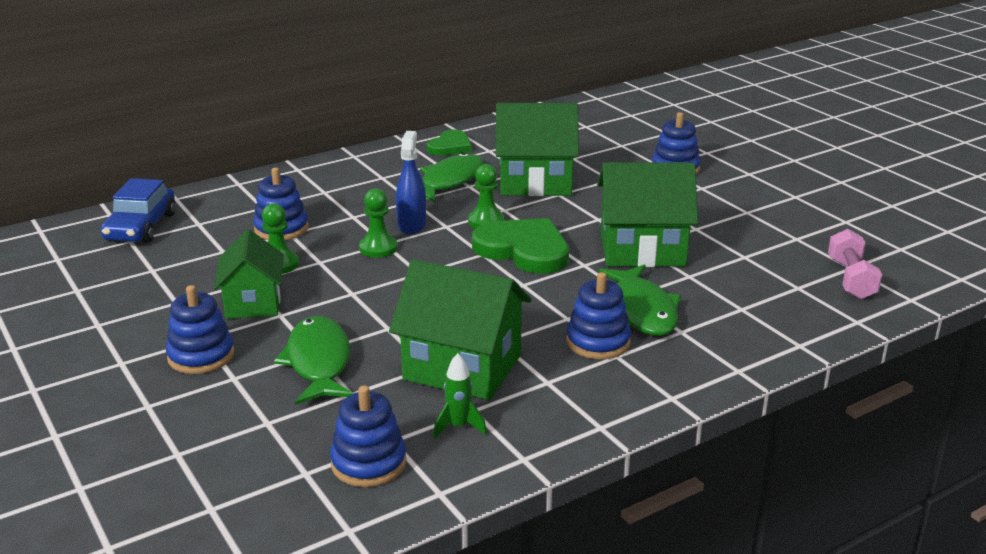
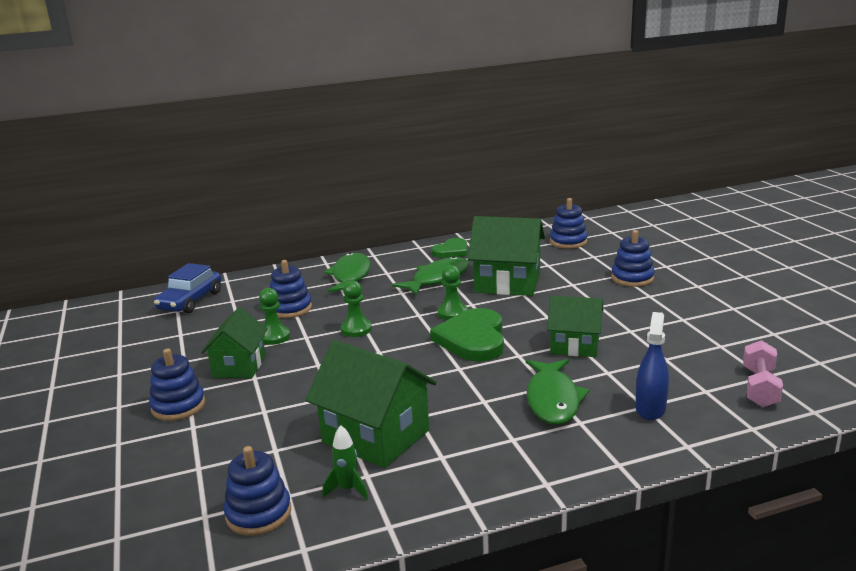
camera: 15 degrees right, 5 degrees down
green fish [274,316,353,405] -> green fish moved to [324,253,371,292]
blue spray bottle [396,131,426,234] -> blue spray bottle moved to [635,312,669,420]
green heart [472,218,569,274] -> green heart turned 135 degrees counterclockwise [430,308,504,362]
blue stacking toy [566,272,631,359] -> blue stacking toy moved to [550,198,588,249]
green house [597,162,698,267] -> green house [547,296,603,357], size x0.66

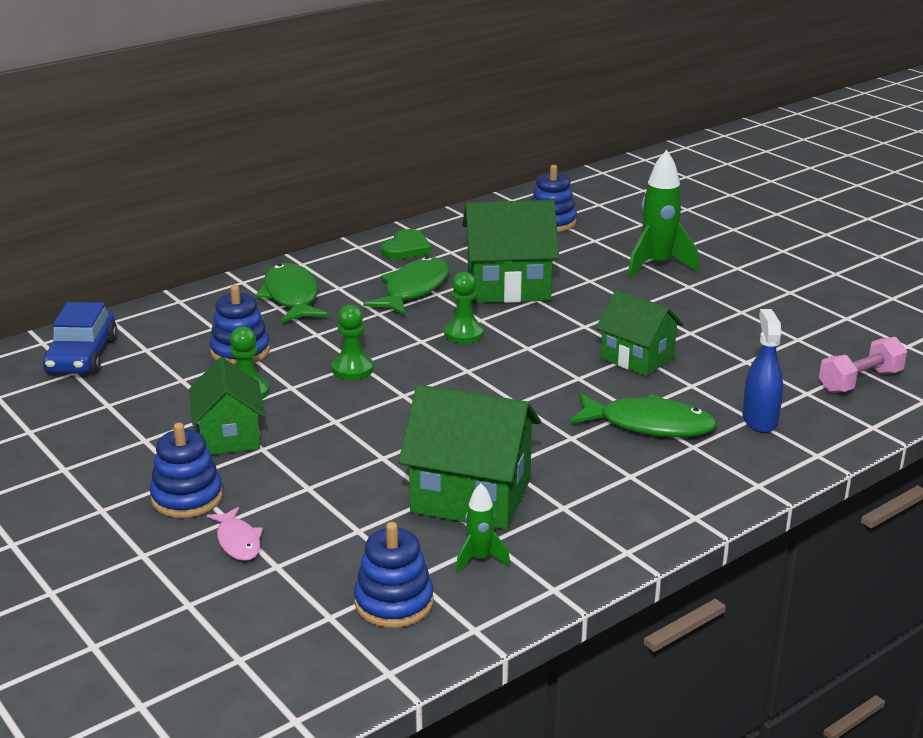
camera: 20 degrees left, 5 degrees up
green heart [430,308,504,362] -> none
green fish [526,359,589,425] -> green fish turned 60 degrees counterclockwise [569,393,717,437]
green house [547,296,603,357] -> green house turned 45 degrees clockwise [596,290,684,376]
blue stacking toy [611,230,655,287] -> green rocket [628,150,699,277]
pink dumbbell [743,340,783,407] -> pink dumbbell turned 60 degrees clockwise [819,337,907,393]
none -> pink fish [207,507,263,561]

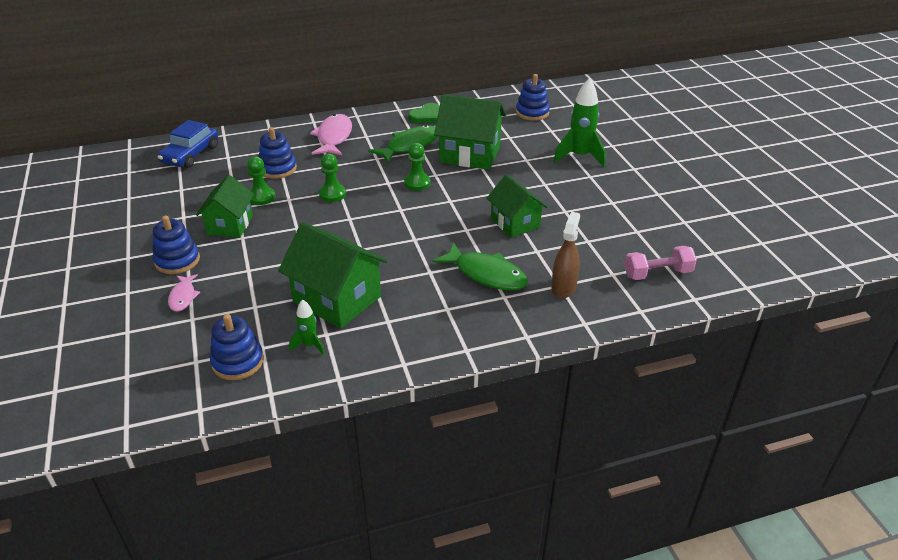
camera: 20 degrees right, 10 degrees up
green fish [255,263,328,323] -> pink fish [310,114,352,155]
blue spray bottle [743,309,783,433] -> brown spray bottle [551,212,580,299]

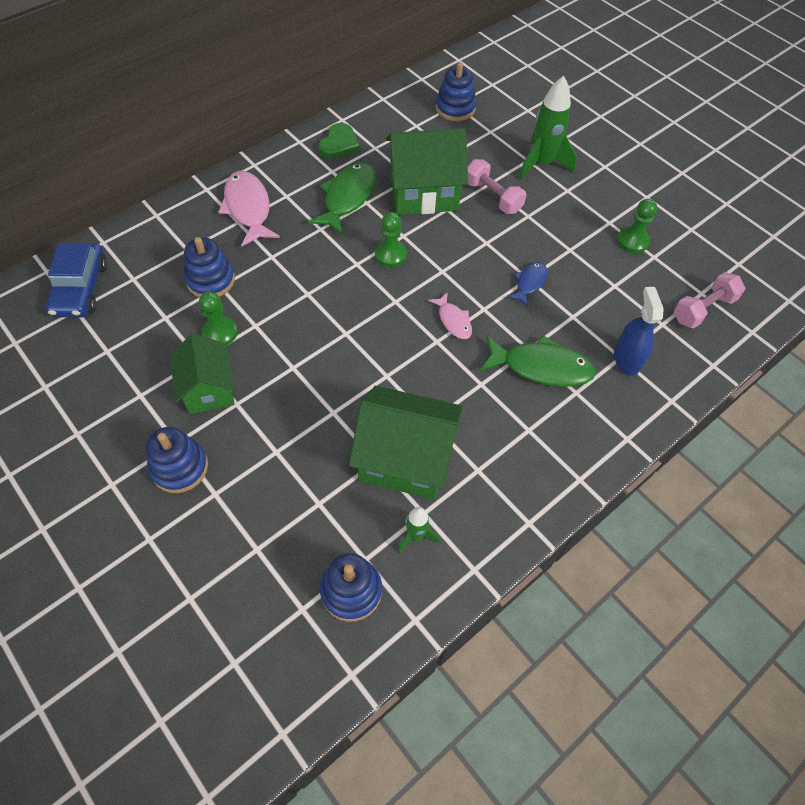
camera: 25 degrees left, 20 degrees up
pink fish [168,274,200,312] -> pink fish moved to [428,292,472,339]
green pawn [319,153,346,202] -> green pawn moved to [617,199,657,253]
green house [487,174,547,238] -> blue fish [507,262,547,307]
brown spray bottle [551,212,580,299] -> blue spray bottle [614,287,664,376]
none -> pink dumbbell [468,159,526,214]

